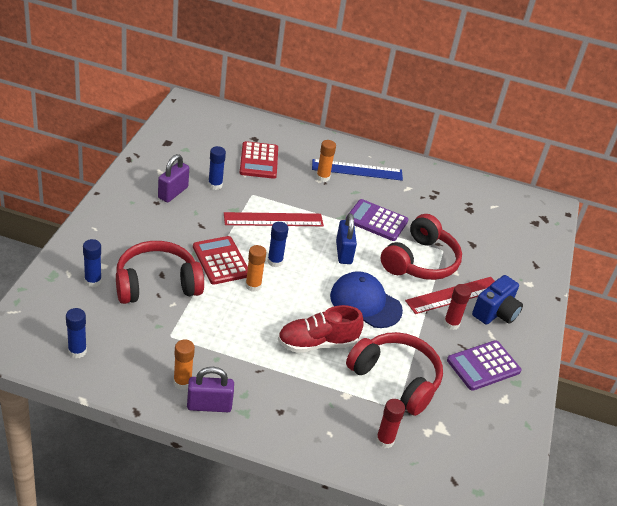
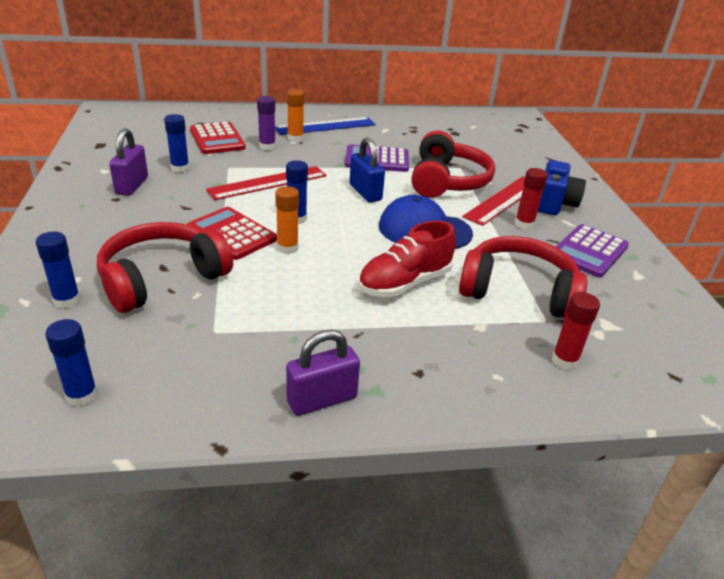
camera: 20 degrees left, 5 degrees down
orange glue stick [174,340,195,390] -> none
none -> purple glue stick [257,96,276,150]

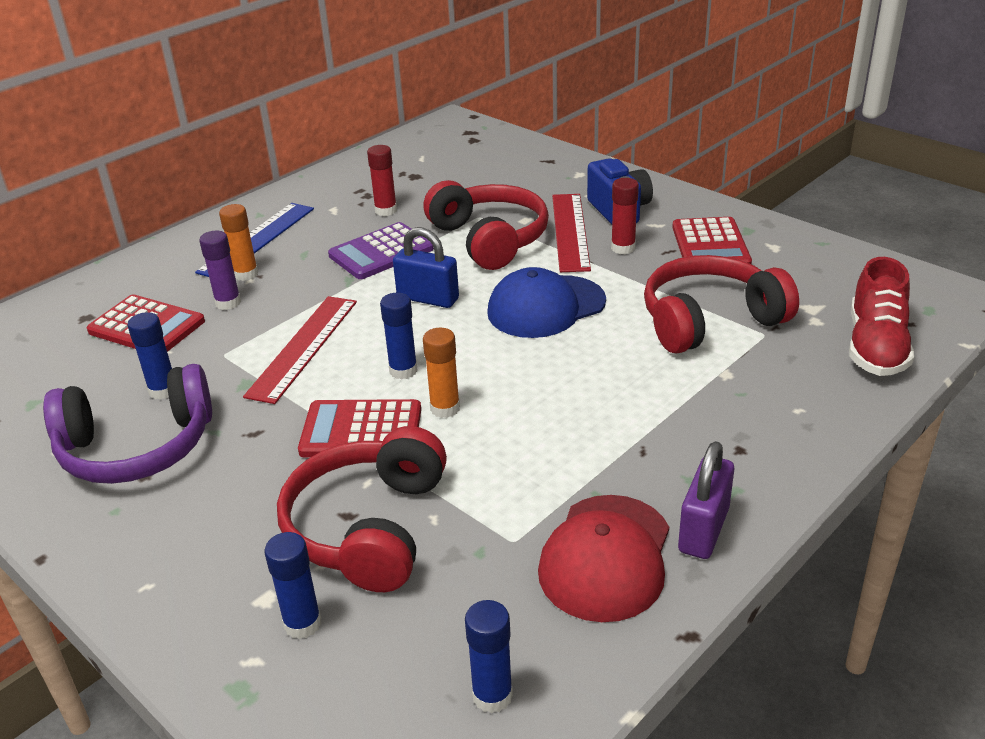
camera: 35 degrees left, 0 degrees up
purple padlock [109,128,148,196] -> purple headphones [43,364,212,484]
red shoe [358,221,456,297] -> red shoe moved to [849,257,914,376]
red glue stick [552,292,600,370] -> red glue stick moved to [367,145,397,216]
purple calculator [556,224,629,278] -> red calculator [672,217,752,264]
none -> red cap [538,495,669,622]

